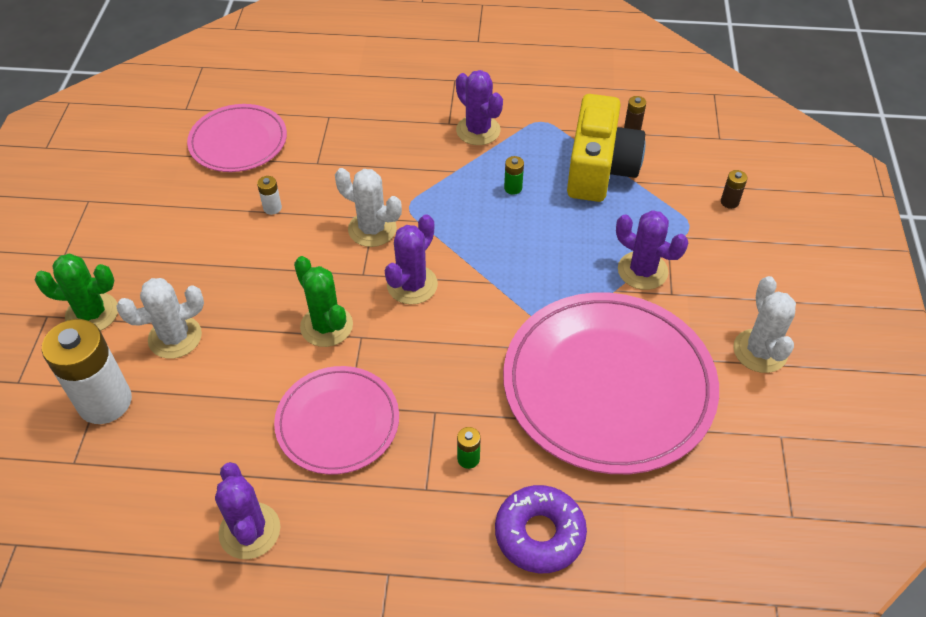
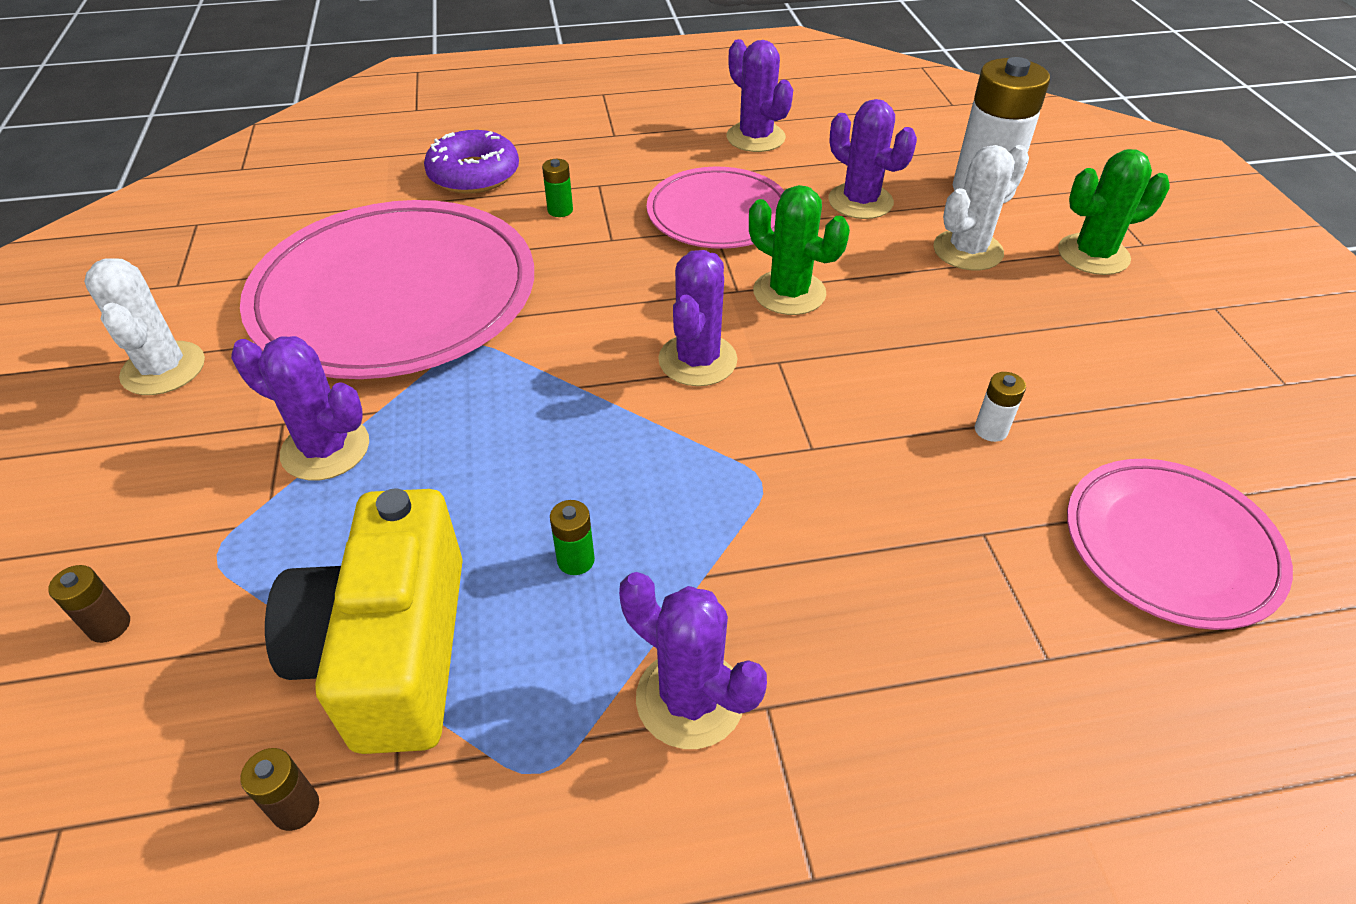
camera: 165 degrees right, 5 degrees down
white cactus [335,168,402,247] -> none
none -> purple cactus [828,99,917,219]

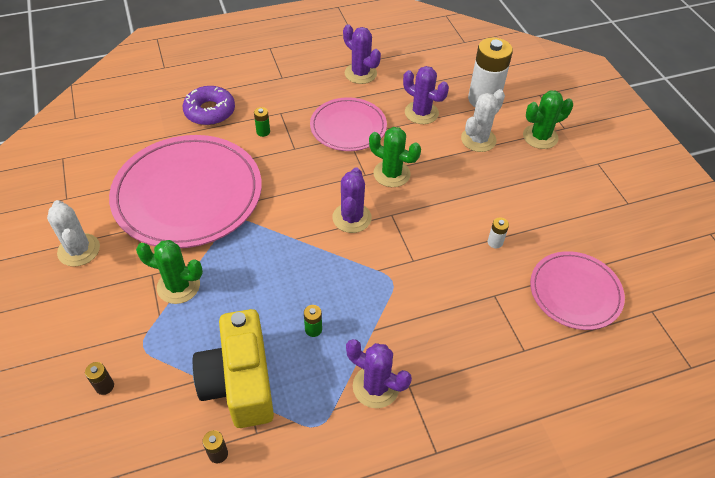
camera: 10 degrees left, 5 degrees up
purple cactus [231,336,369,481] -> green cactus [136,240,203,304]

